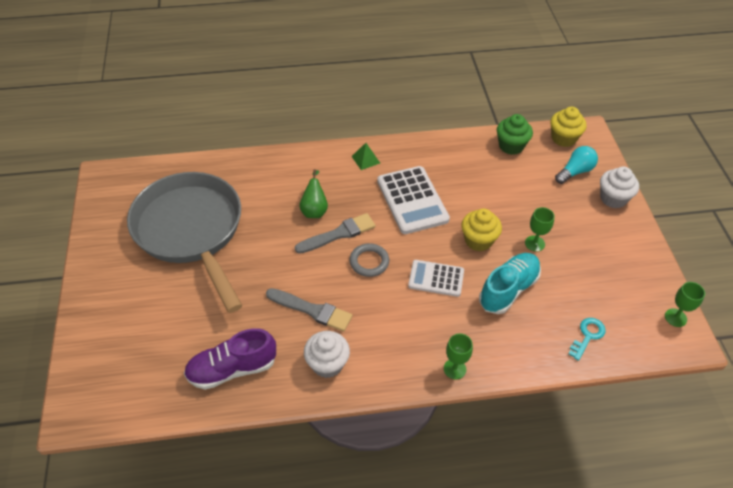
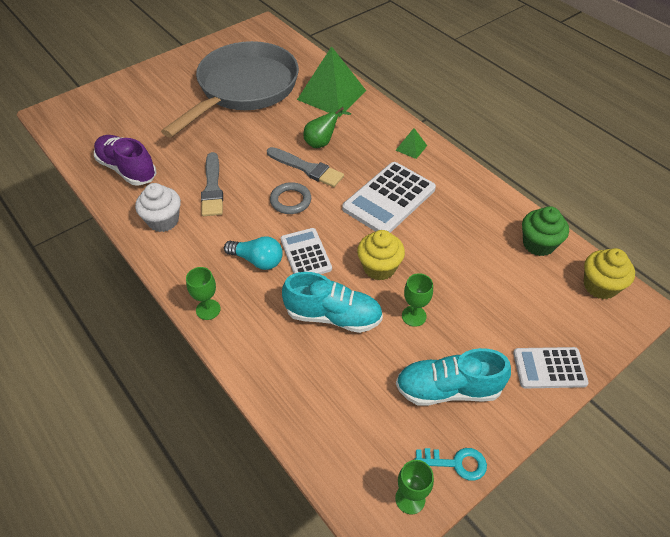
camera: 60 degrees right, 0 degrees up
turquoise light bulb [555,146,598,184] -> turquoise light bulb moved to [224,236,283,270]
turquoise key [568,318,606,361] -> turquoise key moved to [414,448,487,481]
white cupcake [600,167,639,208] -> white calculator [513,347,589,388]
none -> green pyramid [297,46,366,117]
none -> turquoise shoe [396,348,511,406]

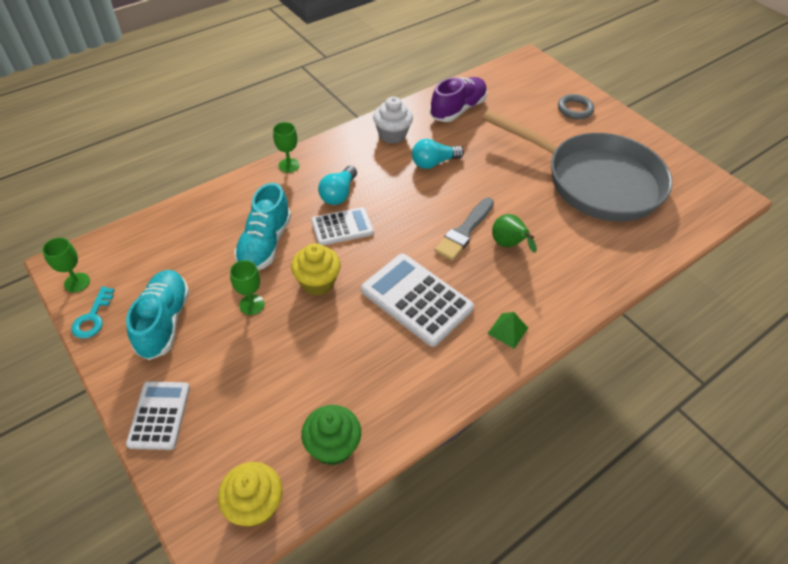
camera: 90 degrees right, 0 degrees up
grey brush [201,152,223,216] -> turquoise light bulb [412,139,464,169]
grey ring [270,182,311,214] -> grey ring moved to [558,94,594,119]
green pyramid [297,46,366,117] -> none

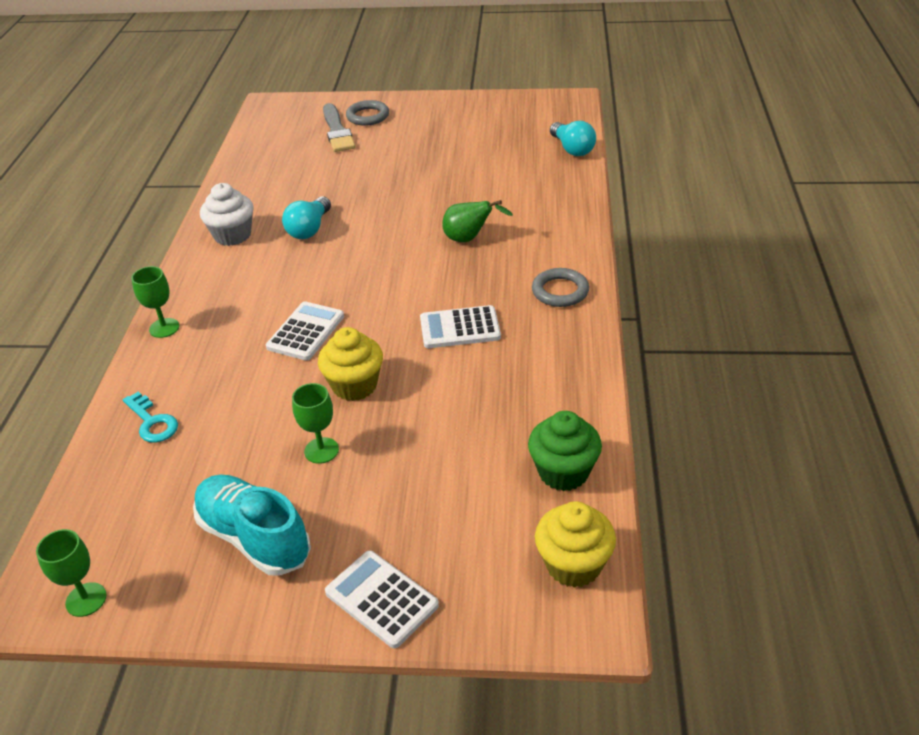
camera: 45 degrees left, 10 degrees down
turquoise key [71,287,115,339] -> turquoise key moved to [123,392,178,443]
turquoise shoe [234,183,291,270] -> none
turquoise light bulb [318,166,357,205] -> turquoise light bulb moved to [550,121,596,156]
white calculator [361,254,474,347] -> white calculator [420,305,501,348], size x0.62
purple shoe [430,77,487,122] -> none
grey brush [435,198,494,261] -> grey brush moved to [323,103,355,152]
grey pan [482,110,672,222] -> none
green pyramid [487,312,528,349] -> grey ring [532,268,589,307]

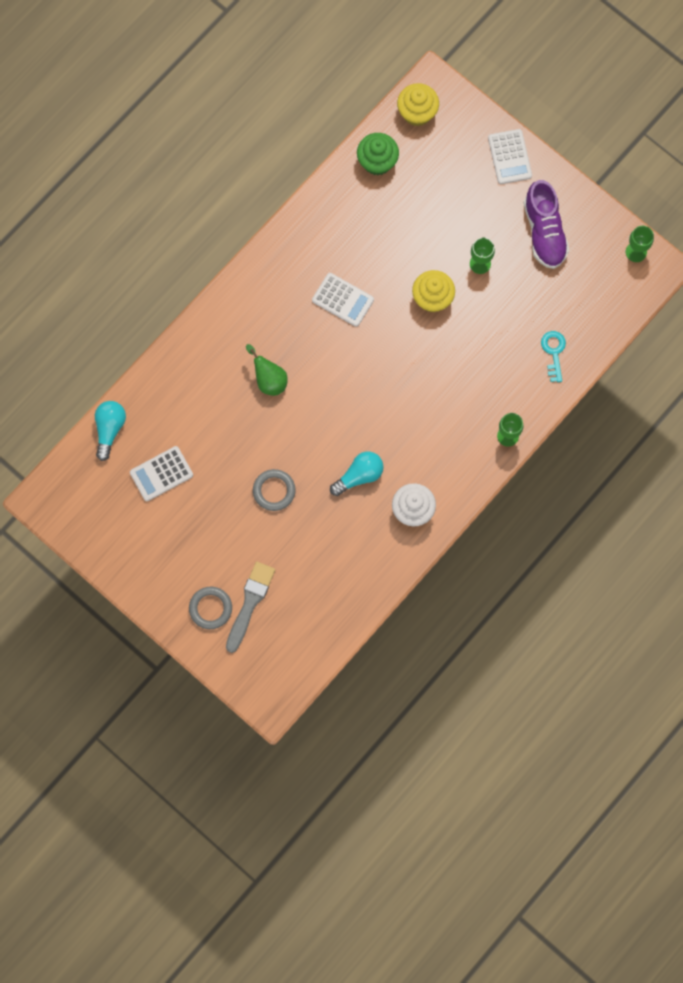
camera: 145 degrees left, 35 degrees up
turquoise shoe [193,475,311,576] -> purple shoe [524,180,569,269]
white calculator [266,302,344,360] -> white calculator moved to [130,446,193,501]
grey ring [532,268,589,307] -> grey ring moved to [253,469,296,511]

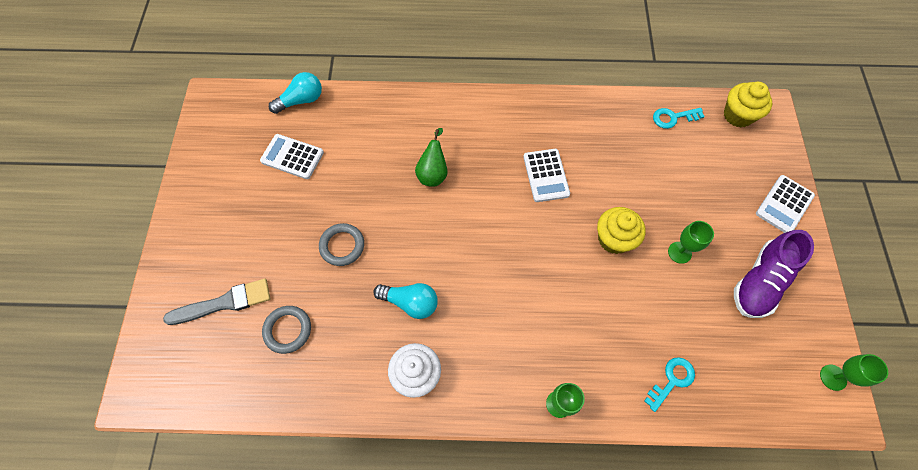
camera: 50 degrees right, 10 degrees down
grey ring [189,587,232,629] -> grey ring moved to [262,306,311,354]
green cupcake [357,133,399,175] -> turquoise key [653,108,705,129]

